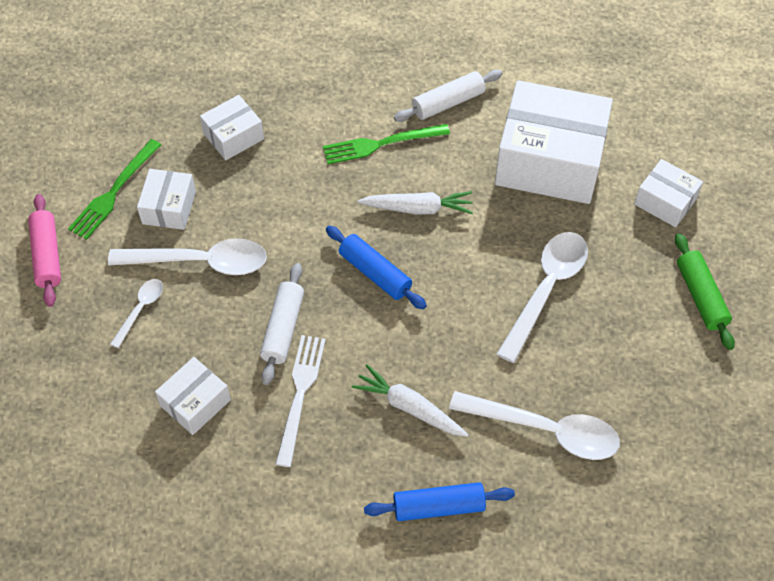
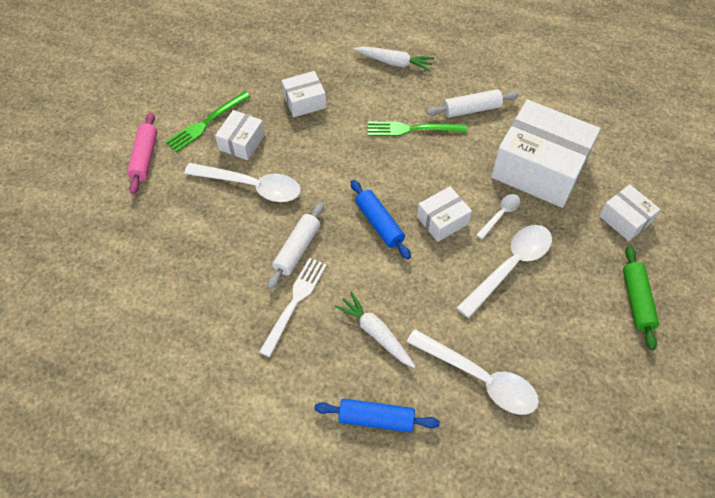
camera: 15 degrees right, 0 degrees up
white spoon [110,279,163,348] -> white spoon moved to [476,194,520,239]
white box [155,357,231,435] -> white box moved to [417,186,472,242]
white carrot [358,191,473,214] -> white carrot moved to [354,47,434,72]

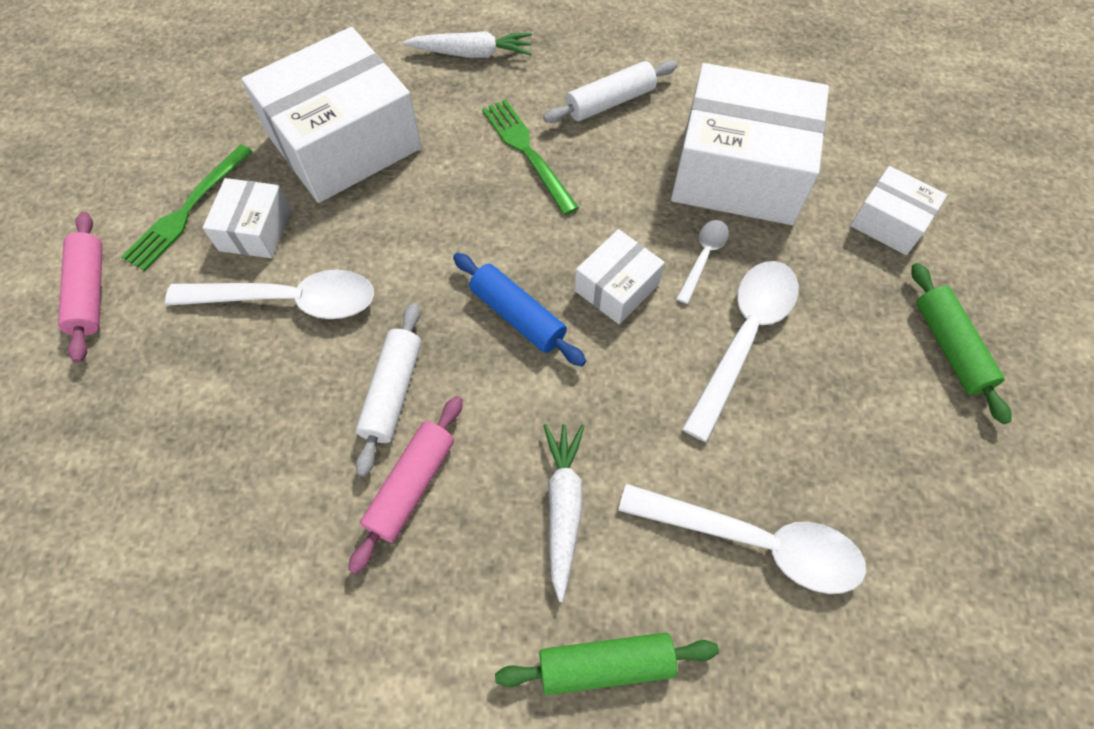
camera: 15 degrees left, 5 degrees up
white fork [259,257,327,357] -> pink rolling pin [348,396,463,574]
white box [282,71,326,117] -> white box [241,27,422,203], size x2.05
blue rolling pin [314,399,440,432] -> green rolling pin [495,633,719,695]
white carrot [334,291,416,368] -> white carrot turned 60 degrees clockwise [543,424,584,602]
green fork [368,122,467,136] -> green fork turned 75 degrees clockwise [482,99,579,215]

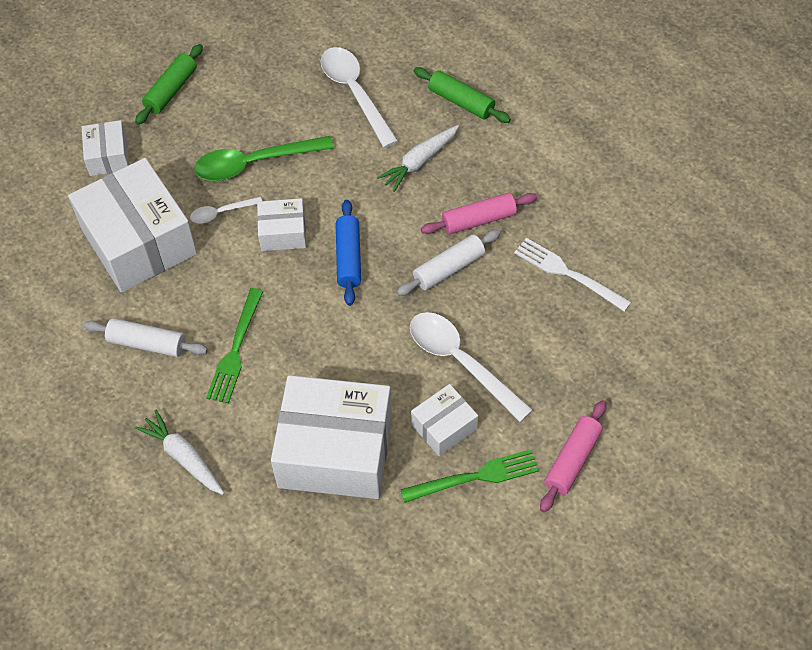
camera: 135 degrees left, 5 degrees down
white spoon [682,261,799,442] -> green spoon [194,136,334,181]
none -> white fork [514,238,631,312]

